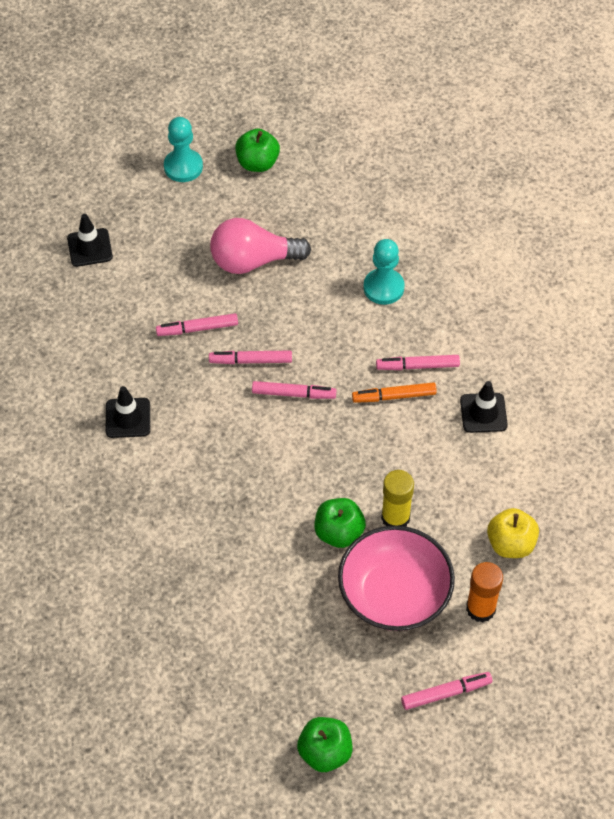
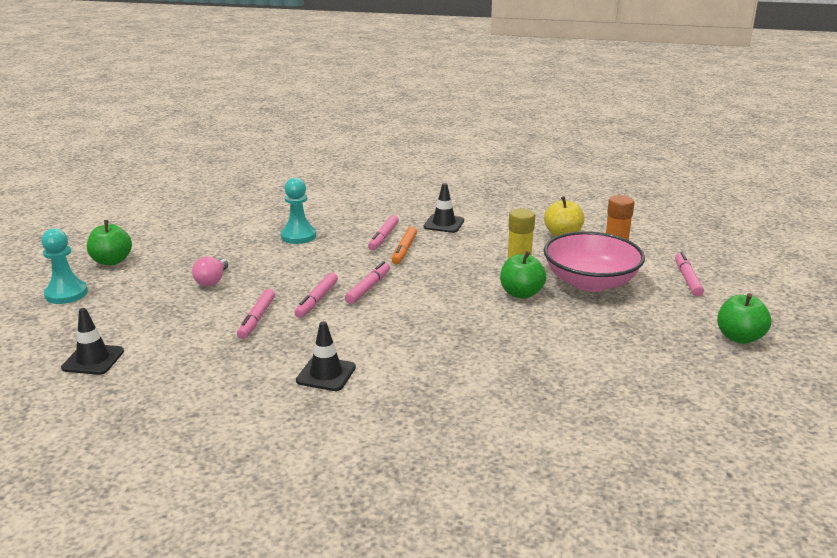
camera: 70 degrees left, 30 degrees down
pink light bulb [210,218,311,274] -> pink light bulb [192,256,228,286], size x0.55

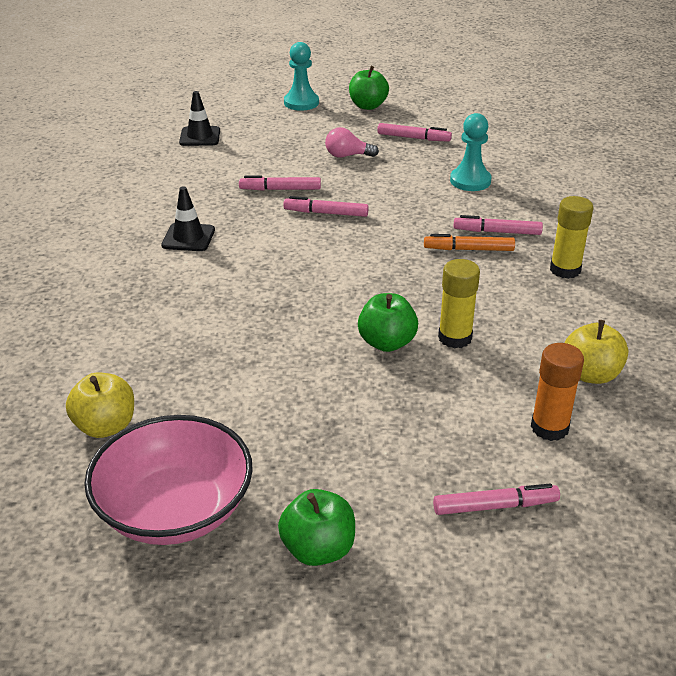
camera: 80 degrees right, 10 degrees up
pink marker [345,261,390,304] -> pink marker moved to [377,123,452,142]
black traffic cone [424,183,464,233] -> yellow glue stick [550,196,593,279]
pink bowl [544,231,645,292] -> pink bowl moved to [84,415,253,545]
none -> yellow apple [66,372,134,438]

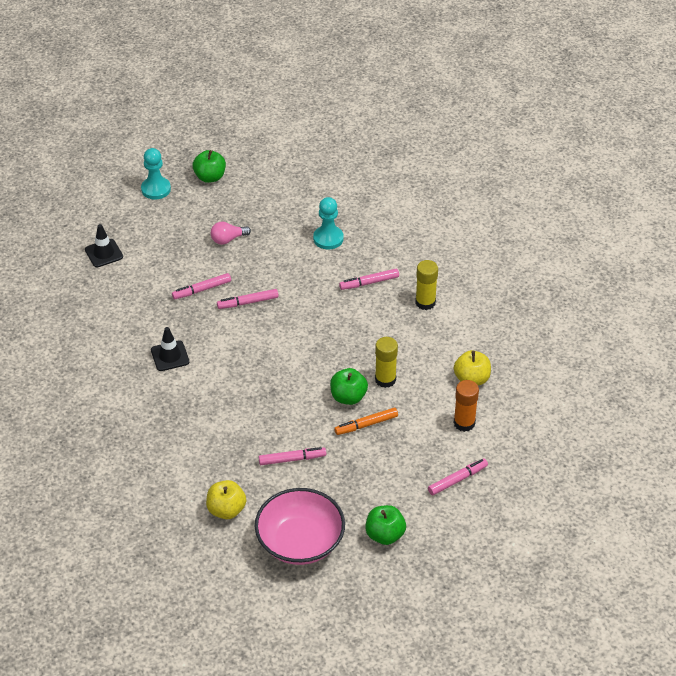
camera: 25 degrees left, 10 degrees up
pink marker [377,123,452,142] -> pink marker moved to [259,447,326,465]
orange marker [424,234,515,251] -> orange marker moved to [334,408,398,435]

